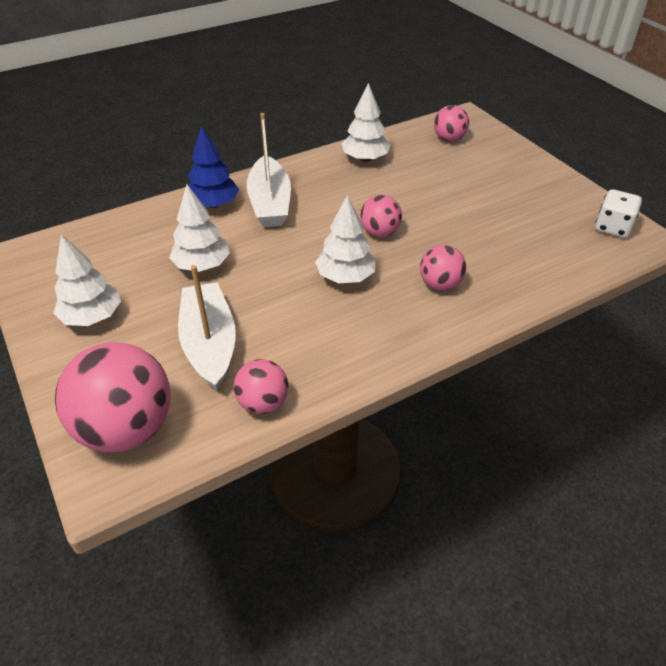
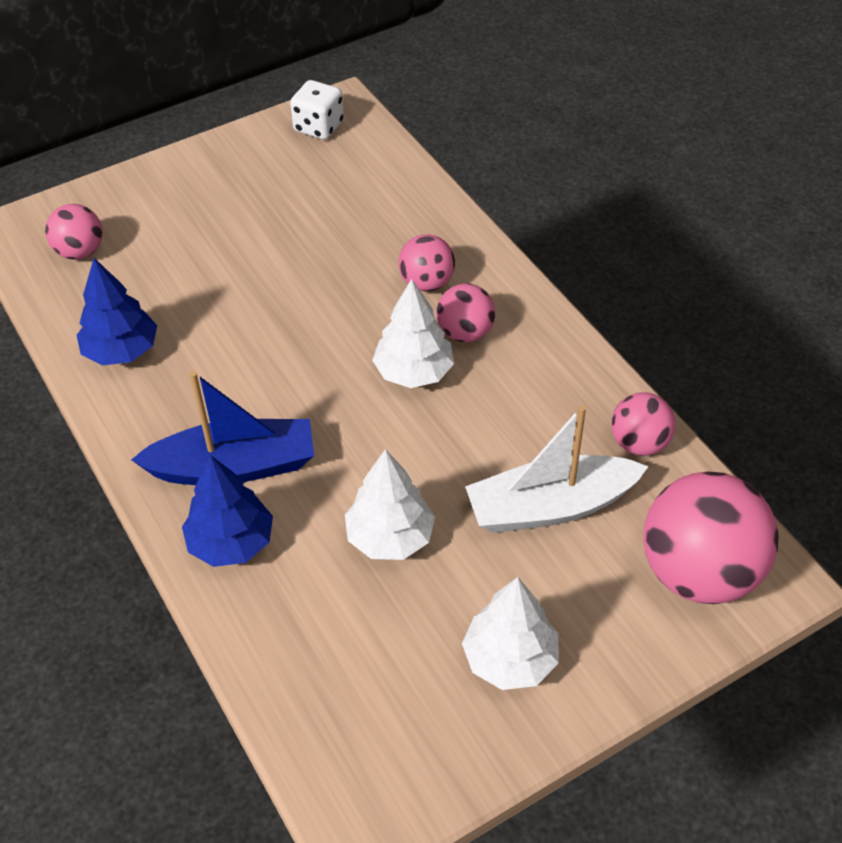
camera: 90 degrees left, 5 degrees up
white boat [246,113,291,227] -> blue boat [131,371,314,485]
white tree [341,83,390,162] -> blue tree [77,258,157,366]
pink ball [360,195,402,237] -> pink ball moved to [436,283,495,342]

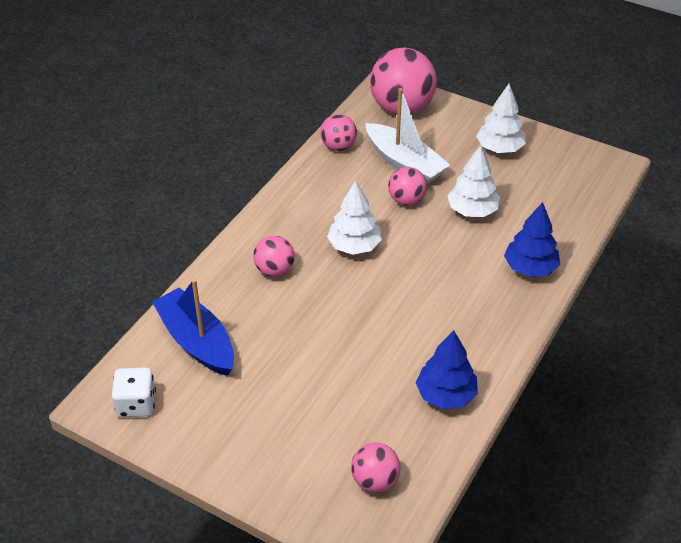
camera: 120 degrees left, 5 degrees down
blue boat [131,371,314,485] -> blue boat moved to [152,279,234,376]
pink ball [436,283,495,342] -> pink ball moved to [388,167,427,206]

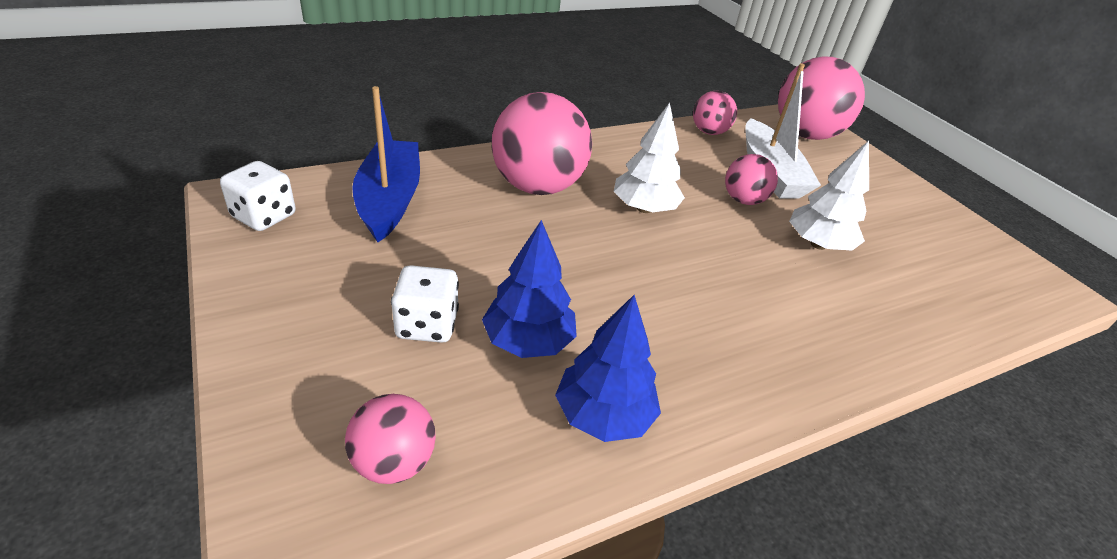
camera: 30 degrees right, 5 degrees down
pink ball [253,236,295,277] -> pink ball [492,92,592,195], size x1.88
white tree [476,84,526,153] -> none
blue tree [504,202,560,277] -> blue tree moved to [482,220,577,358]
none -> white dice [391,265,459,343]

